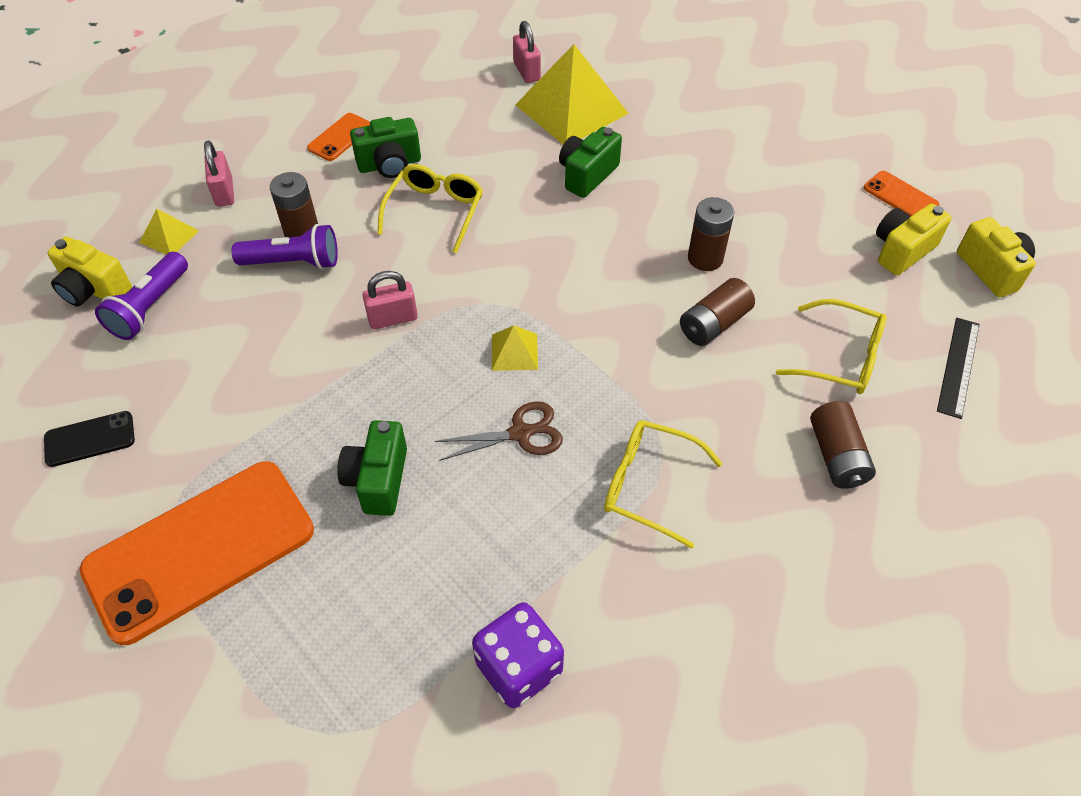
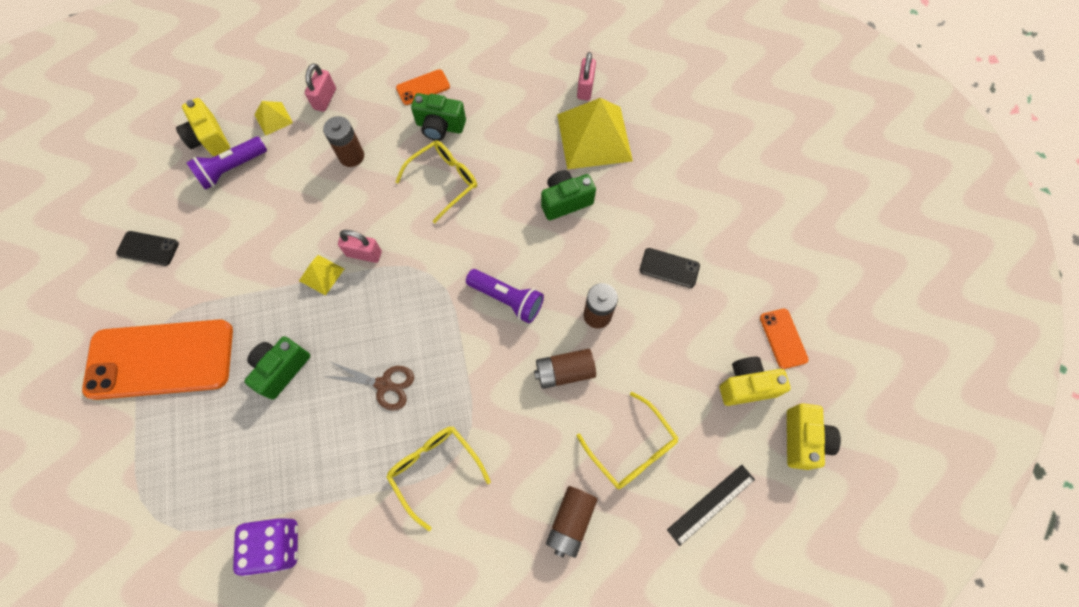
camera: 30 degrees right, 15 degrees up
purple flashlight [232,224,338,269] -> purple flashlight moved to [466,269,544,323]
yellow pyramid [492,326,538,371] -> yellow pyramid moved to [299,255,344,296]
none -> black phone [640,248,700,288]

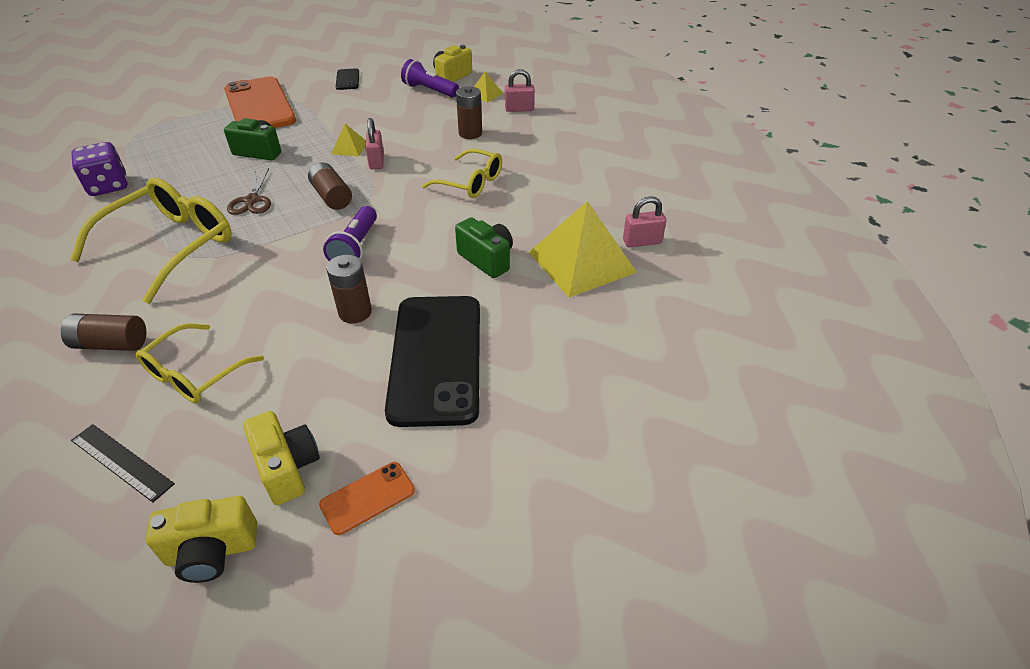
camera: 70 degrees right, 25 degrees down
yellow glasses [386,427,491,531] -> yellow glasses [70,177,232,304], size x1.63
orange phone [396,69,450,105] -> none
green camera [411,93,466,141] -> none
brown battery [534,349,596,389] -> brown battery moved to [308,162,352,210]
black phone [640,248,700,288] -> black phone [385,296,480,427], size x2.31

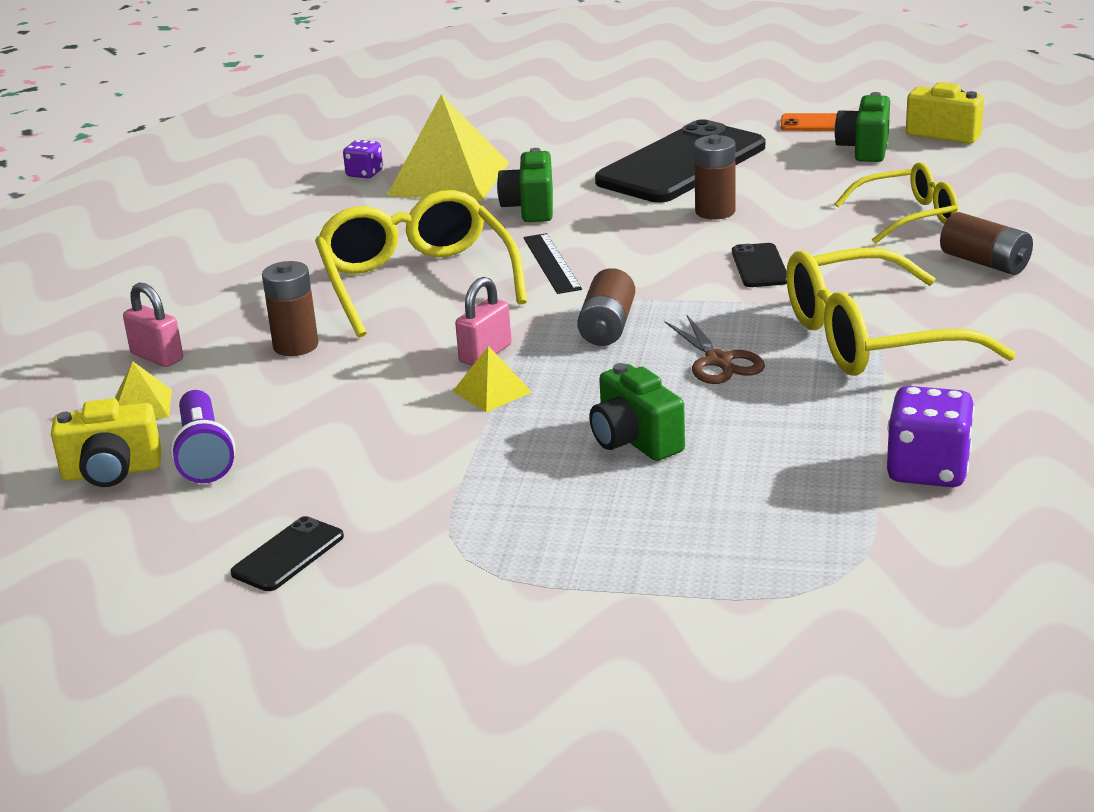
camera: 135 degrees left, 15 degrees down
black ruler [71,424,175,502] -> black ruler moved to [523,233,582,294]
orange phone [224,77,296,128] -> none
brown scissors [227,168,271,215] -> brown scissors turned 120 degrees clockwise [665,314,765,384]
yellow camera [243,411,320,505] -> green camera [834,92,890,162]
purple flashlight [323,206,377,261] -> none
yellow glasses [422,149,502,198] -> yellow glasses [315,190,527,338], size x1.63
pink padlock [623,196,666,247] -> purple dice [343,140,383,178]
none -> black phone [732,243,787,287]

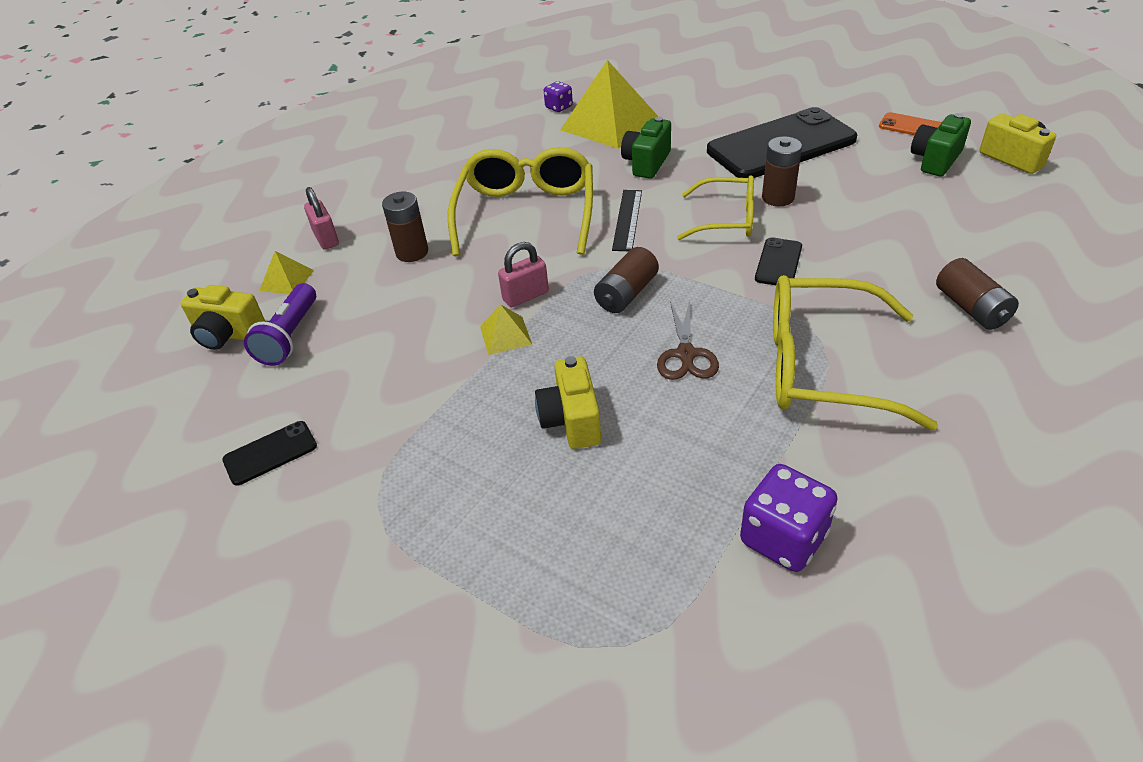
camera: 25 degrees right, 15 degrees up
green camera [589,363,685,461] -> yellow camera [535,356,601,449]
yellow glasses [834,162,958,244] -> yellow glasses moved to [677,175,754,240]

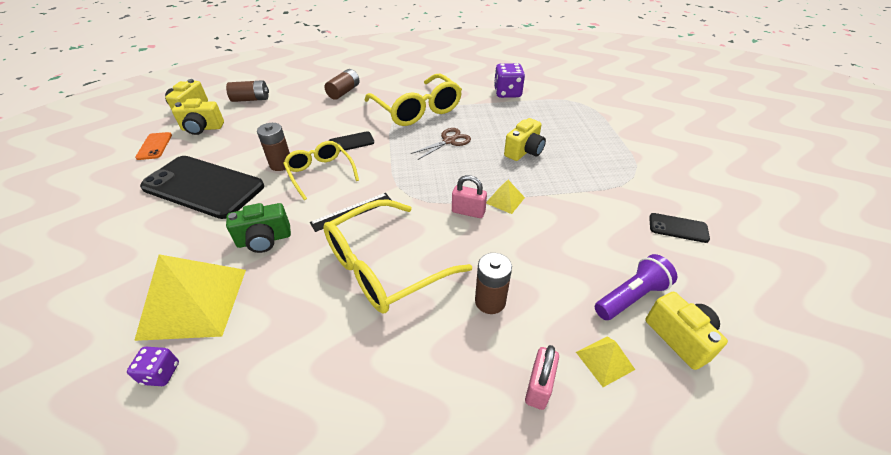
camera: 135 degrees left, 0 degrees up
brown battery [594,247,659,313] -> brown battery moved to [226,80,269,102]
green camera [911,113,971,177] -> yellow camera [172,98,224,135]

